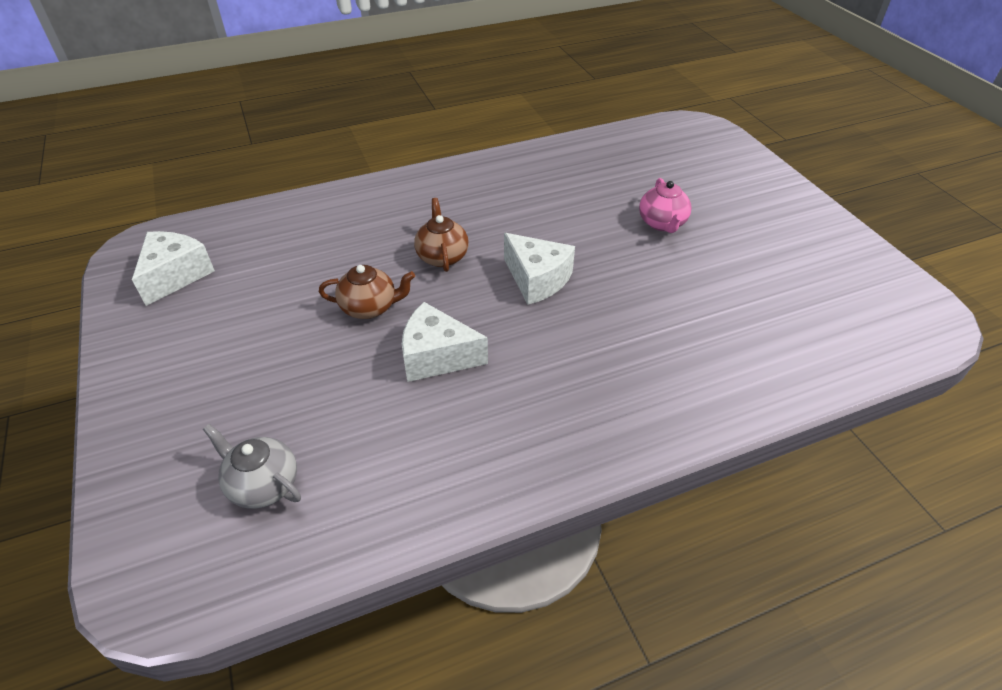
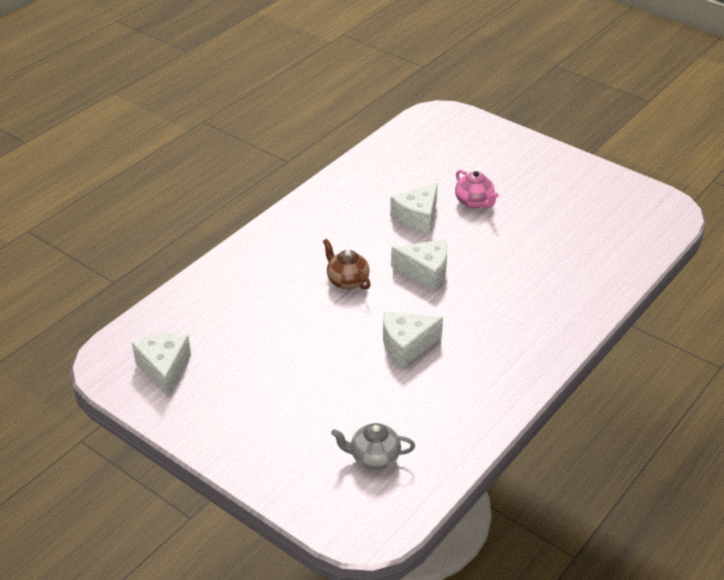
camera: 30 degrees left, 5 degrees down
brown teapot [319,265,415,319] -> none
none -> white cheese [390,183,438,234]

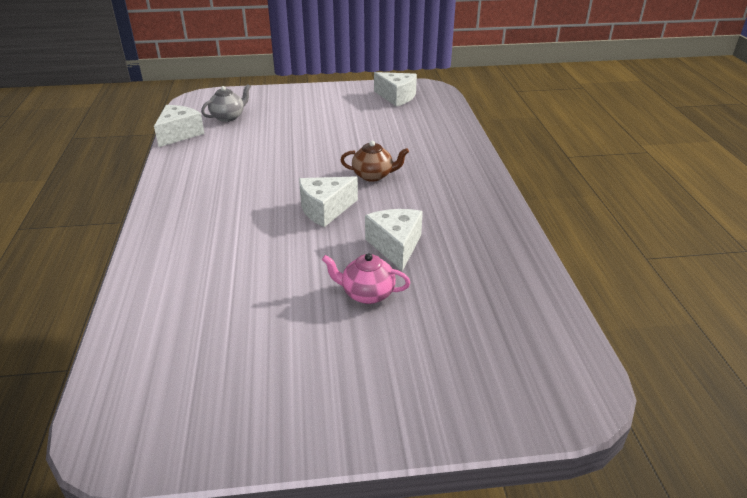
camera: 135 degrees right, 5 degrees down
white cheese [383,312,443,368] -> white cheese moved to [154,105,205,147]

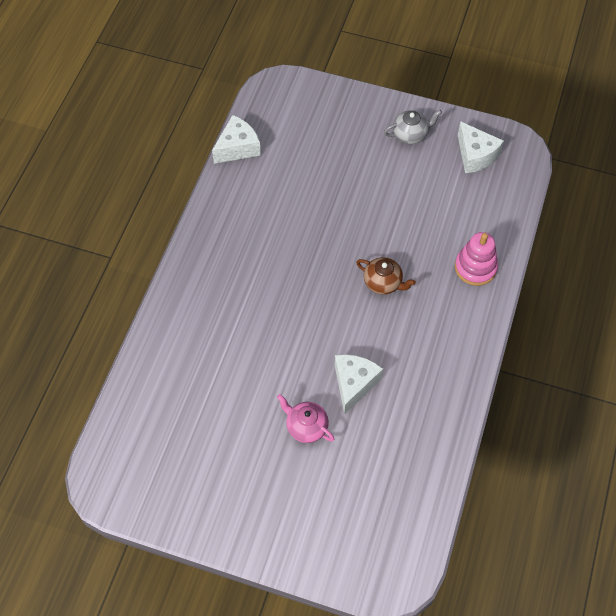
camera: 25 degrees right, 25 degrees up
grey teapot [201,84,251,122] -> grey teapot moved to [384,109,442,144]
white cheese [299,176,358,227] -> none
none -> pink stacking toy [455,232,498,286]

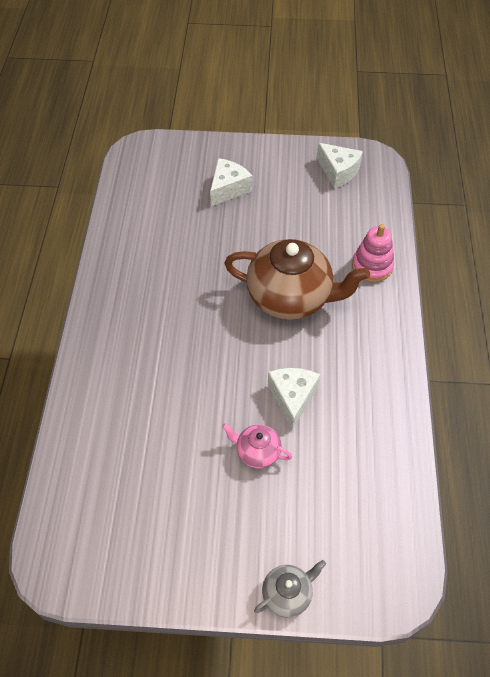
camera: 15 degrees left, 5 degrees down
white cheese [212,115,261,164] -> white cheese moved to [210,158,252,206]
brown teapot [356,257,416,295] -> brown teapot [224,239,370,320], size x2.18
grey teapot [384,109,442,144] -> grey teapot moved to [254,560,326,618]

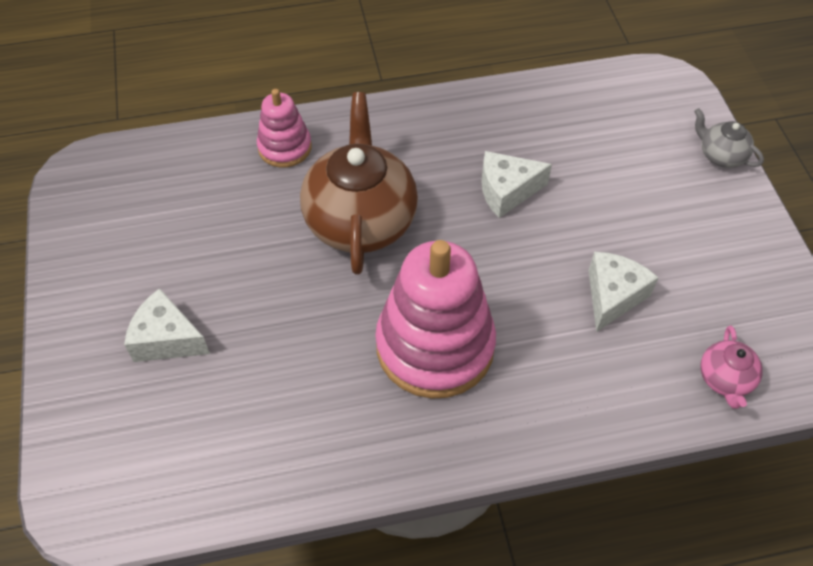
camera: 105 degrees left, 0 degrees up
pink teapot [222,423,292,469] -> pink teapot moved to [700,326,763,409]
white cheese [317,143,363,188] -> white cheese moved to [588,252,659,332]
none -> pink stacking toy [375,240,496,399]

